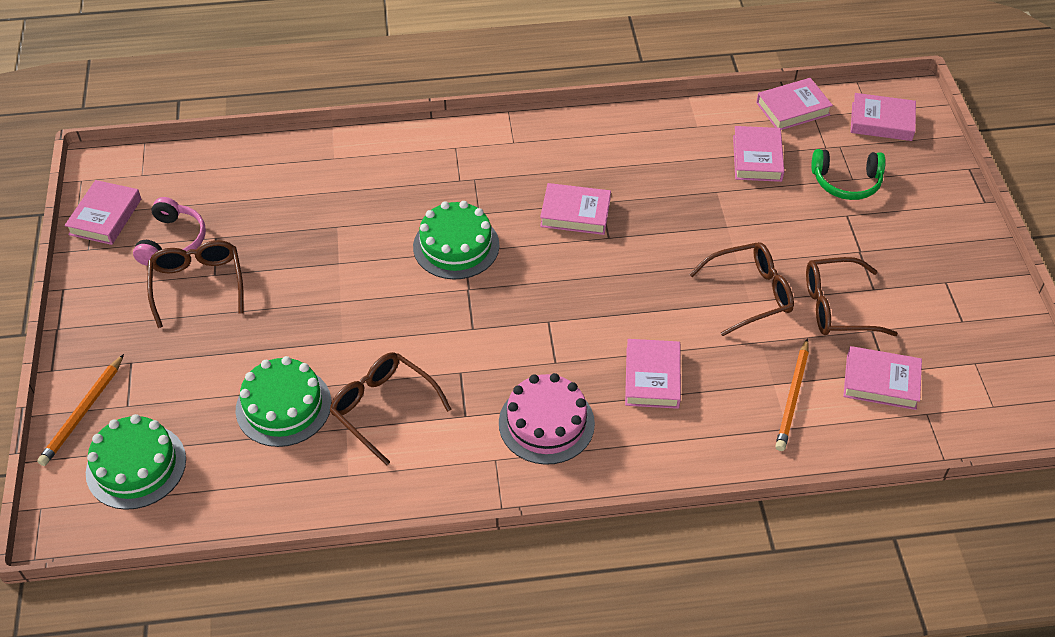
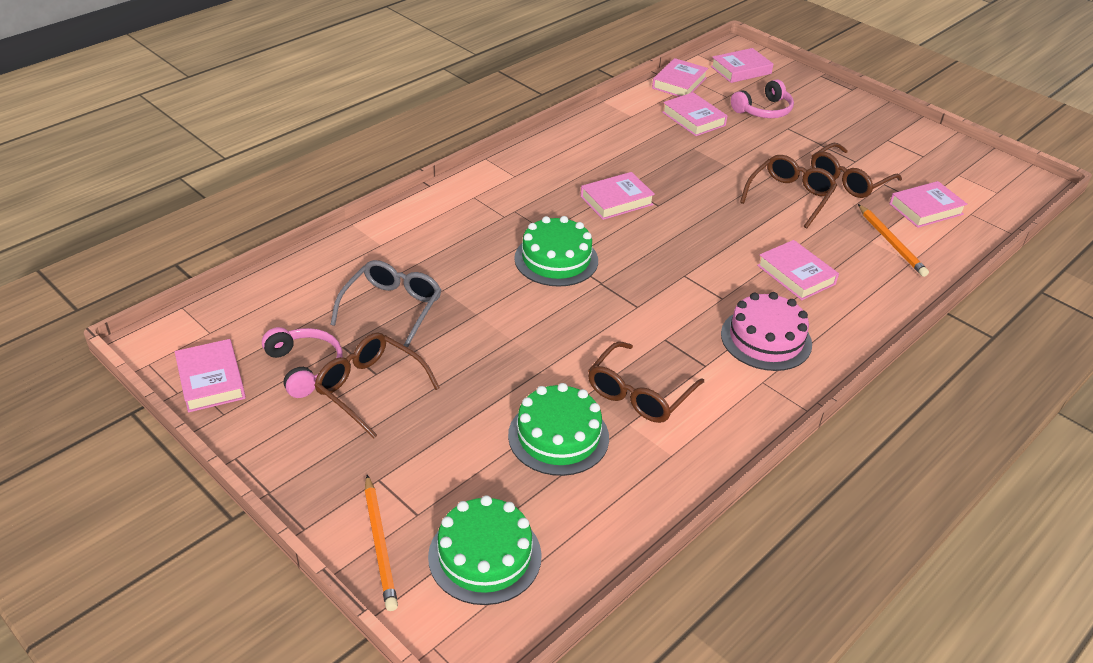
camera: 40 degrees left, 10 degrees down
brown glasses [329,352,451,465] -> brown glasses turned 60 degrees counterclockwise [588,341,704,423]
green headphones [811,149,886,200] -> pink headphones [731,79,794,118]
none -> grey glasses [330,260,441,348]

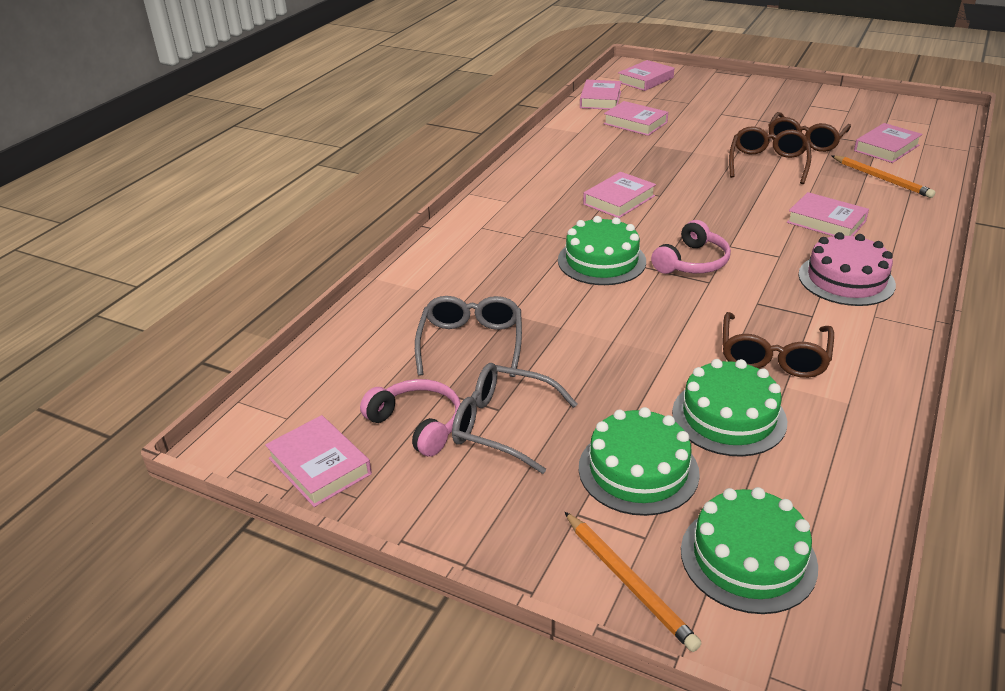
camera: 15 degrees left, 5 degrees down
brown glasses [314,332,440,439] -> grey glasses [452,363,577,474]
pink headphones [731,79,794,118] -> pink headphones moved to [651,220,731,274]
none -> green cake [579,407,700,516]

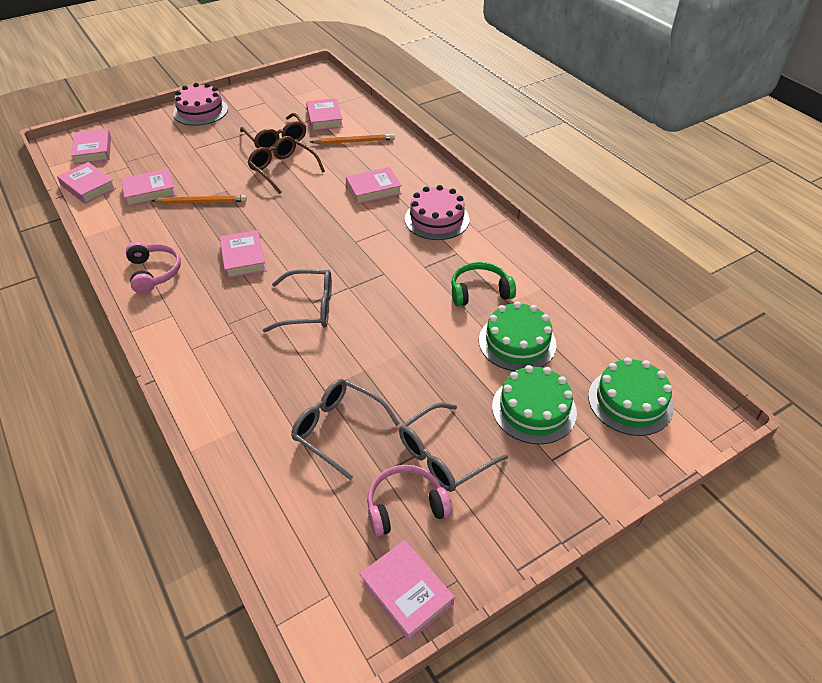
camera: 60 degrees left, 10 degrees up
pink book [265,415,372,507] -> pink book turned 60 degrees clockwise [360,540,455,641]
green cake [558,216,646,285] -> grey glasses [263,269,332,332]
orange pencil [565,512,702,652] -> orange pencil moved to [152,195,247,204]
pink headphones [651,220,731,274] -> pink headphones moved to [126,242,181,294]
brown glasses [722,312,834,378] -> green headphones [451,262,516,306]
none -> pink cake [173,83,228,126]

